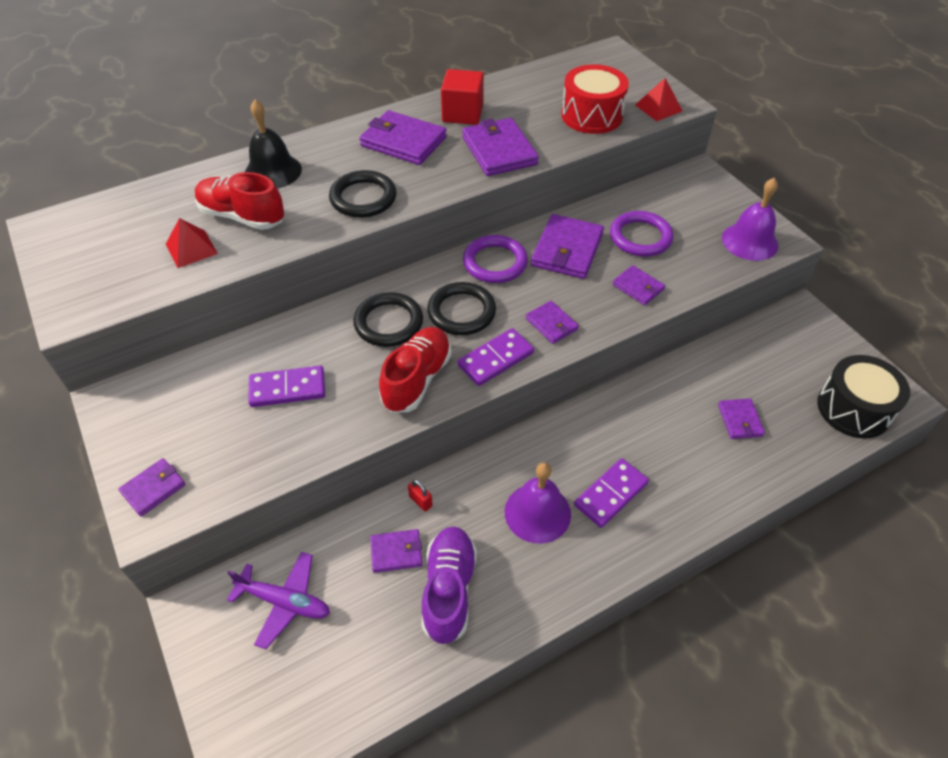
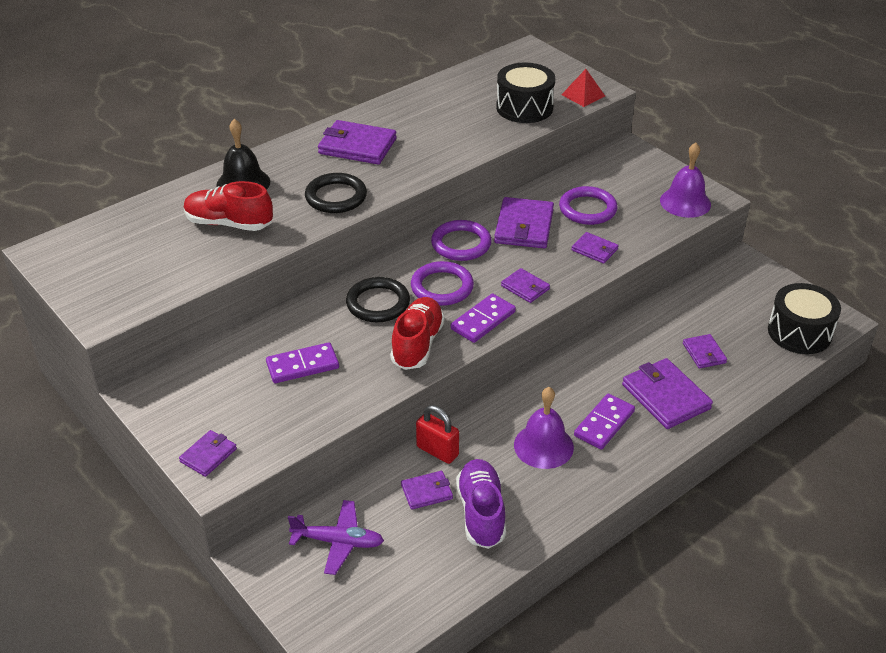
camera: 10 degrees left, 10 degrees down
red pyramid [166,218,218,268] -> none
red padlock [408,479,433,512] -> red padlock [416,405,459,464], size x1.82
black ring [427,282,496,335] -> purple ring [411,261,474,306]
red cube [441,69,484,125] -> none
purple wallet [462,118,539,176] -> purple wallet moved to [622,358,713,429]
red drum [561,64,629,134] -> black drum [496,63,555,123]

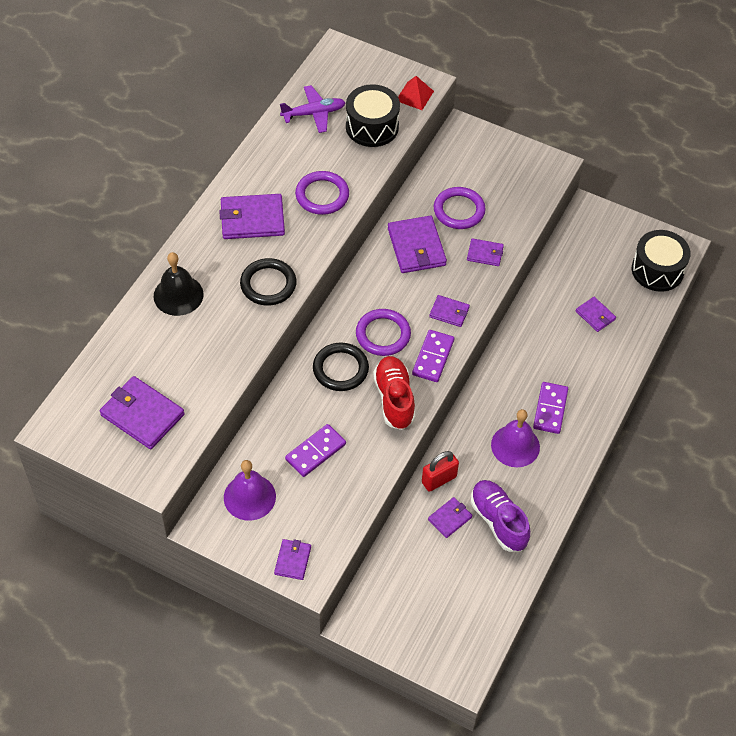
camera: 25 degrees left, 15 degrees up
red shoe [184,181,273,231] -> none
purple plane [288,500,384,575] -> purple plane moved to [280,85,346,133]
red padlock [416,405,459,464] -> red padlock turned 45 degrees counterclockwise [422,451,459,492]
purple ring [431,220,492,261] -> purple ring moved to [295,171,349,215]
purple wallet [622,358,713,429] -> purple wallet moved to [100,376,185,449]
purple bell [660,142,711,218] -> purple bell moved to [224,460,276,521]

